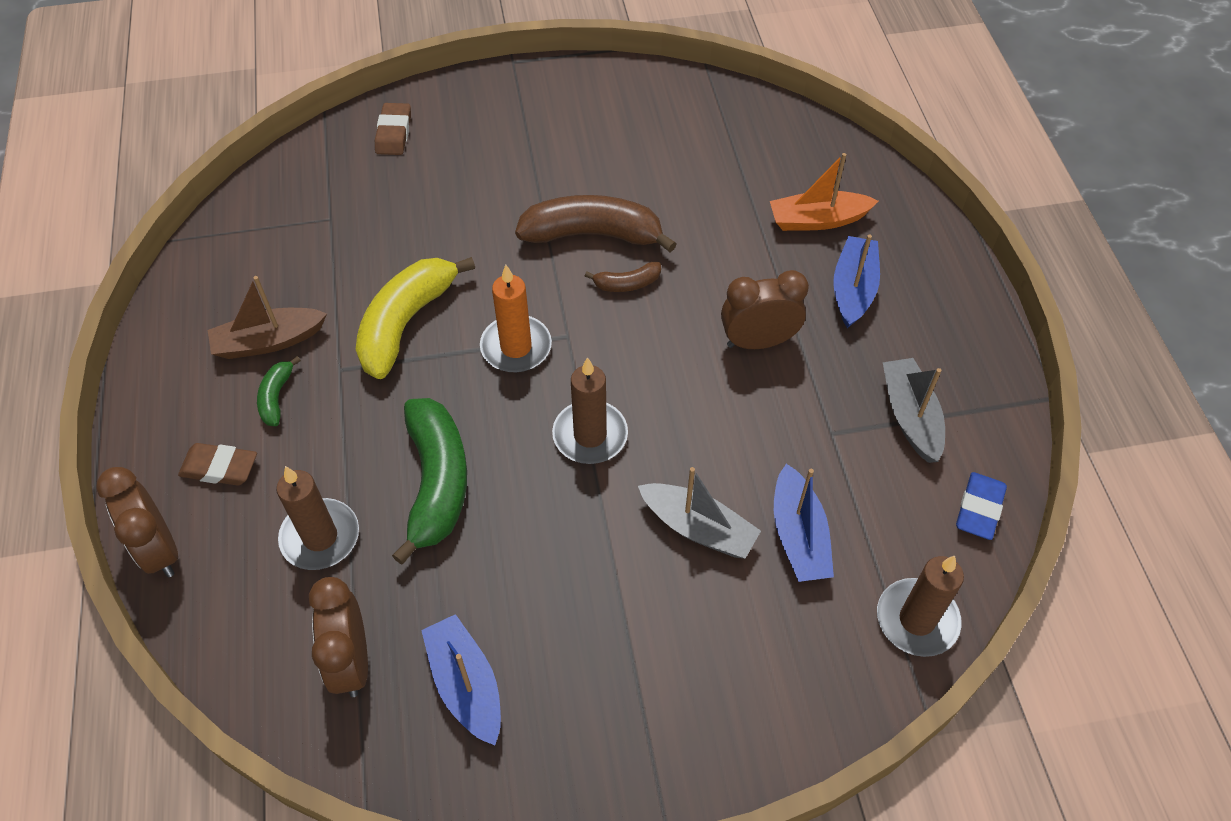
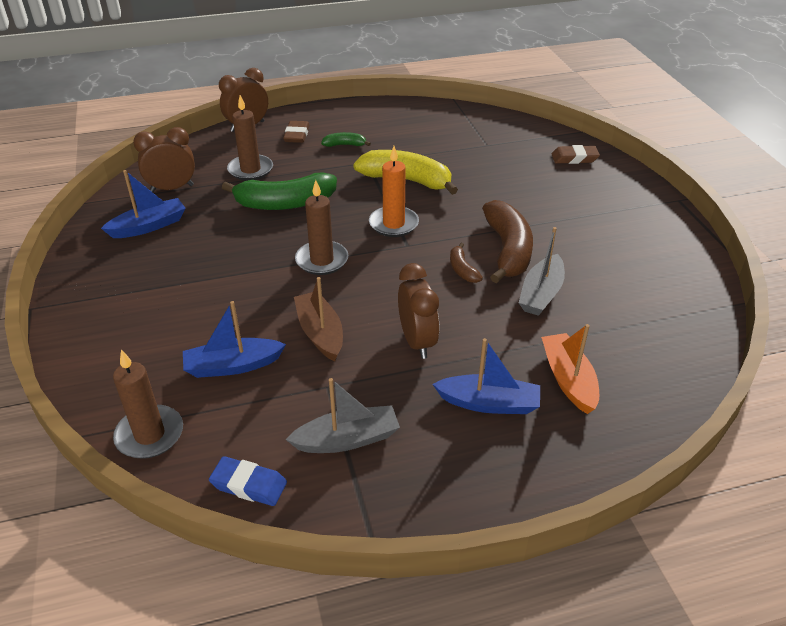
camera: 85 degrees right, 15 degrees down
brown boat [208,276,327,359] -> brown boat moved to [294,277,343,361]
grey boat [638,467,761,559] -> grey boat moved to [519,227,565,316]

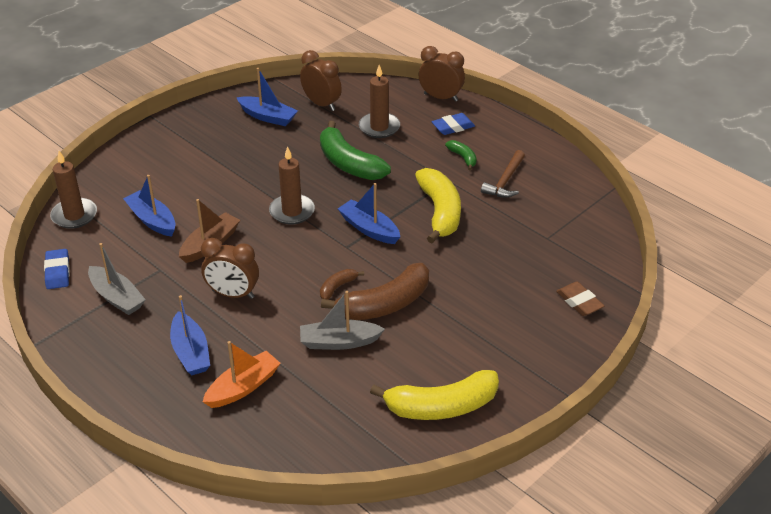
camera: 60 degrees right, 0 degrees up
brown eraser [283,121,310,143] -> blue eraser [432,113,475,135]
orange candle [369,146,419,237] -> blue boat [338,183,400,244]
brown clock [398,263,439,359] -> brown clock turned 60 degrees clockwise [201,238,259,299]
none -> yellow banana [370,370,499,420]
none -> brown hammer [481,150,525,198]

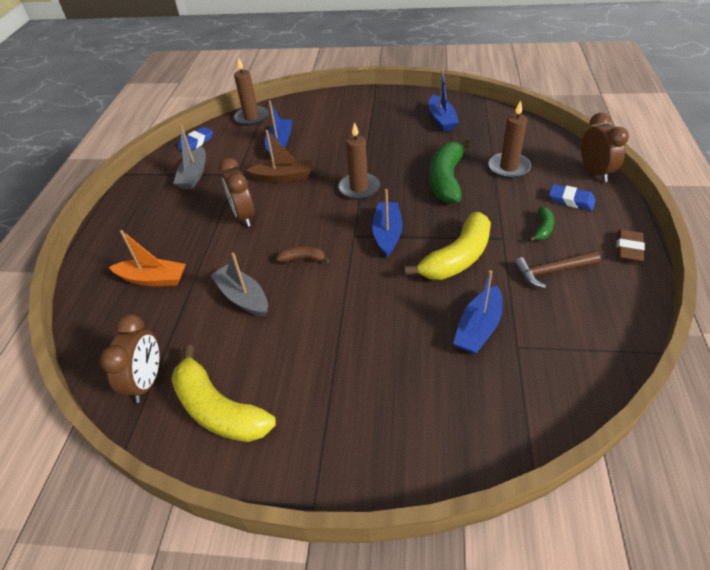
camera: 55 degrees right, 5 degrees up
blue boat [170,295,210,375] -> blue boat moved to [453,270,503,354]
brown clock [300,50,342,111] -> brown clock moved to [100,314,160,403]
brown banana [321,263,429,320] -> none
brown eraser [556,282,604,316] -> brown eraser moved to [616,229,645,262]

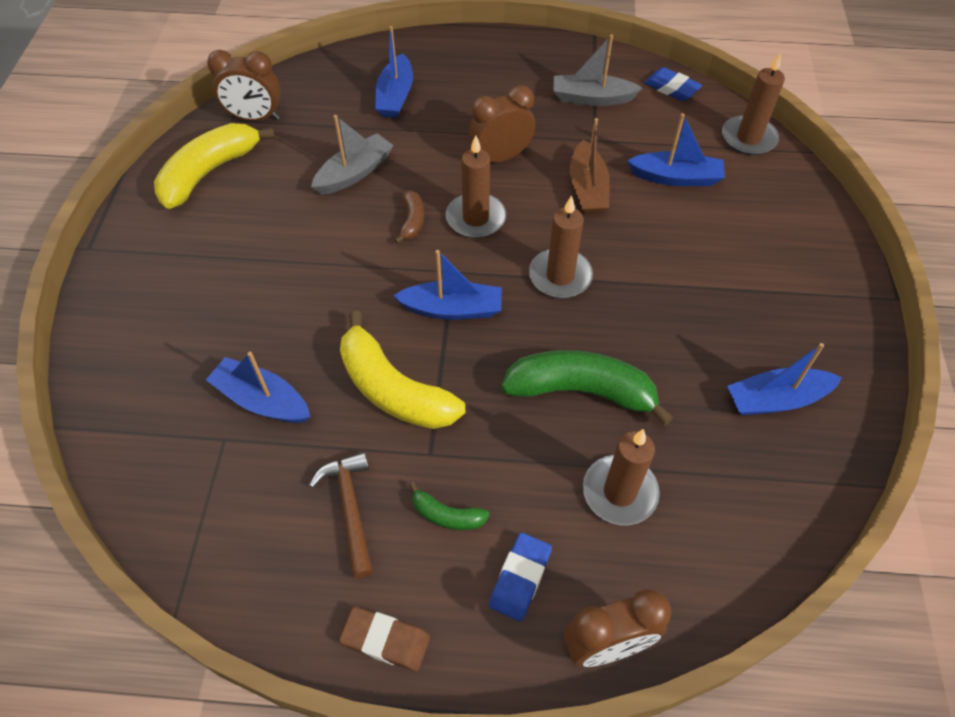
camera: 85 degrees right, 10 degrees up
orange boat [109,230,186,286] -> blue boat [375,26,413,118]
none -> brown candle [446,135,506,238]

